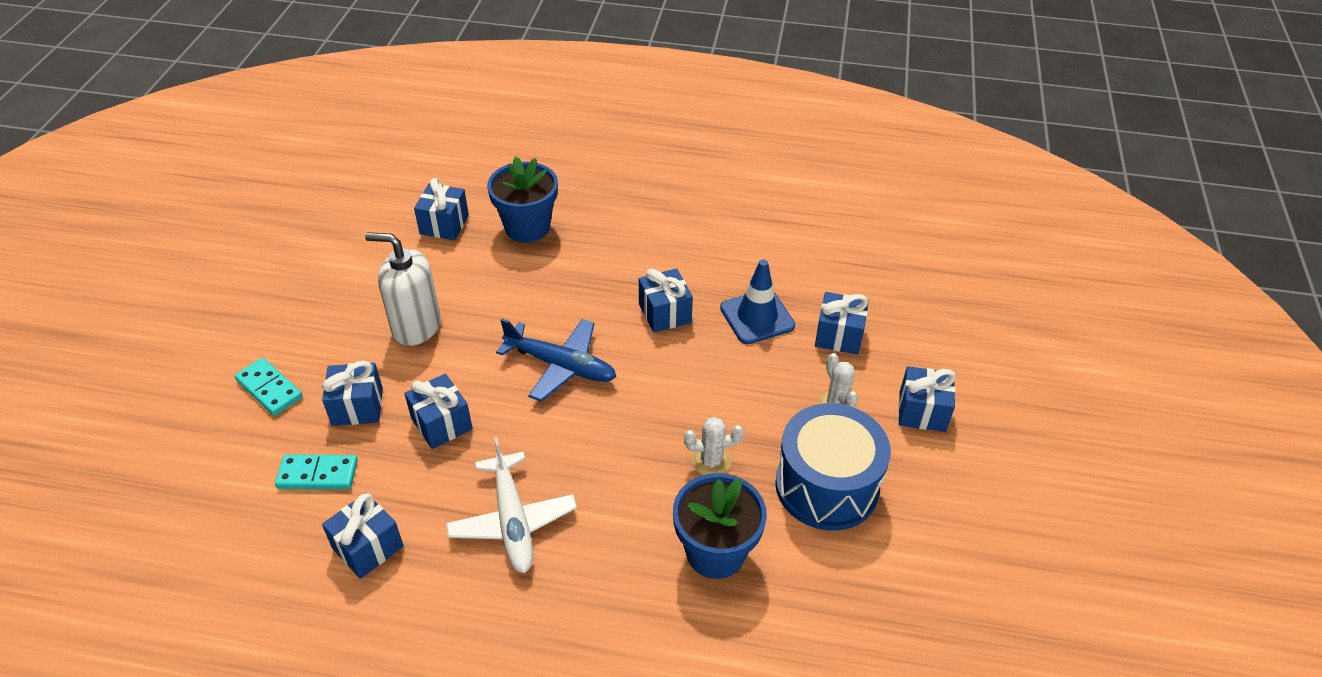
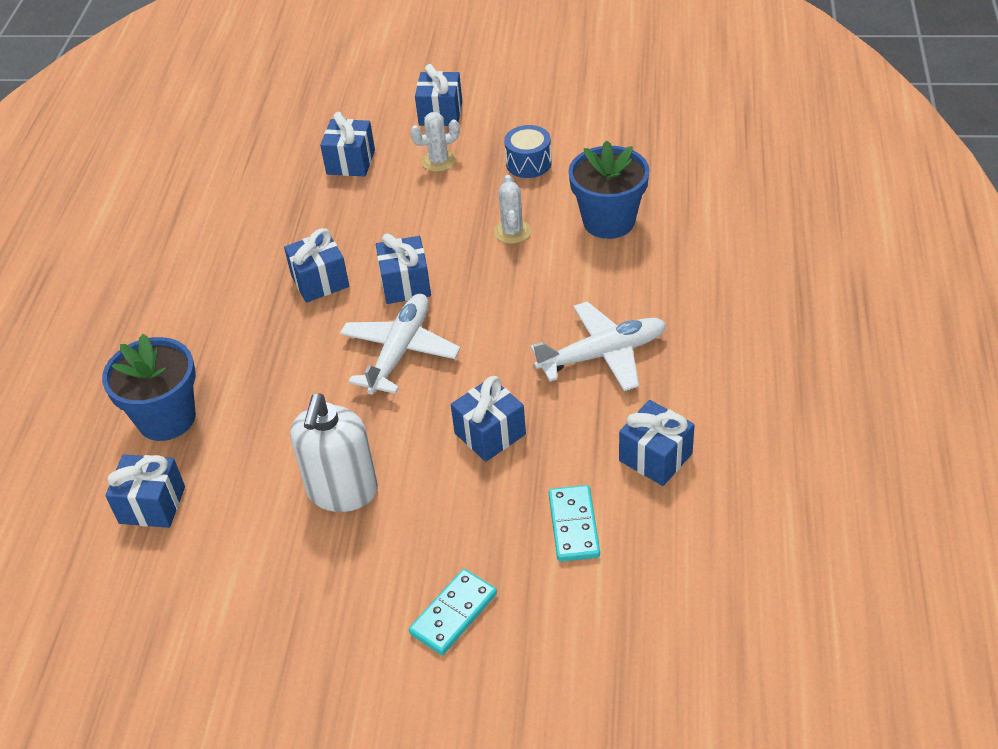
camera: 90 degrees left, 0 degrees up
blue gift [322,361,383,426] -> blue gift moved to [376,233,431,304]
blue plane [496,319,616,402] -> white plane [340,294,460,395]
blue traffic cone [720,259,795,344] -> none
blue drum [775,403,891,531] -> blue drum [504,125,552,178], size x0.51

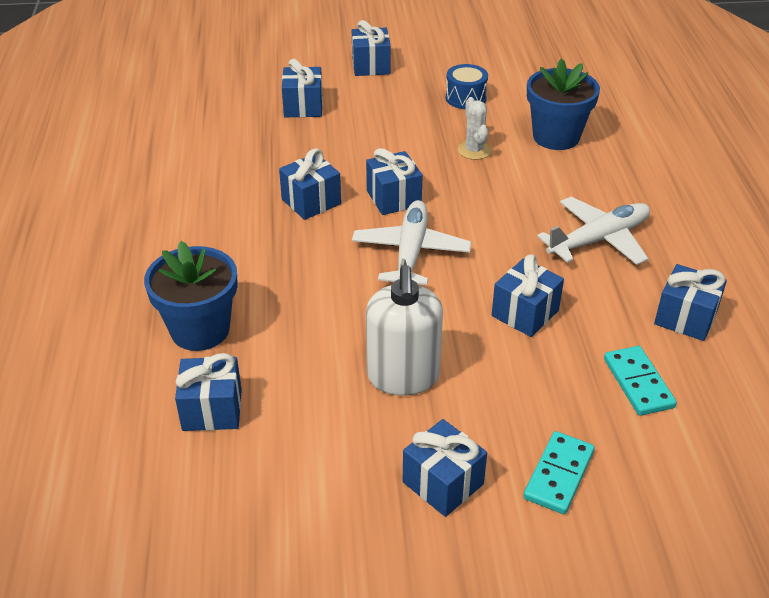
camera: 15 degrees left, 5 degrees down
white cactus [410,112,460,172] -> none
none -> blue gift [403,419,487,517]

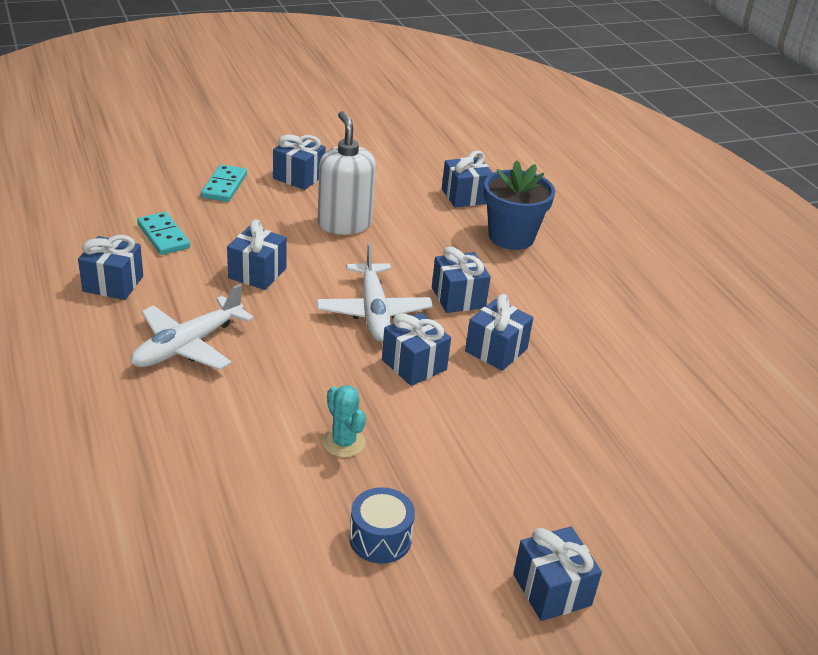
camera: 160 degrees right, 5 degrees down
blue gift [282,59,323,117] -> blue gift moved to [432,246,491,313]
white cactus [458,97,491,160] -> turquoise cactus [322,385,366,458]
blue flower pot [527,58,600,150] -> none

